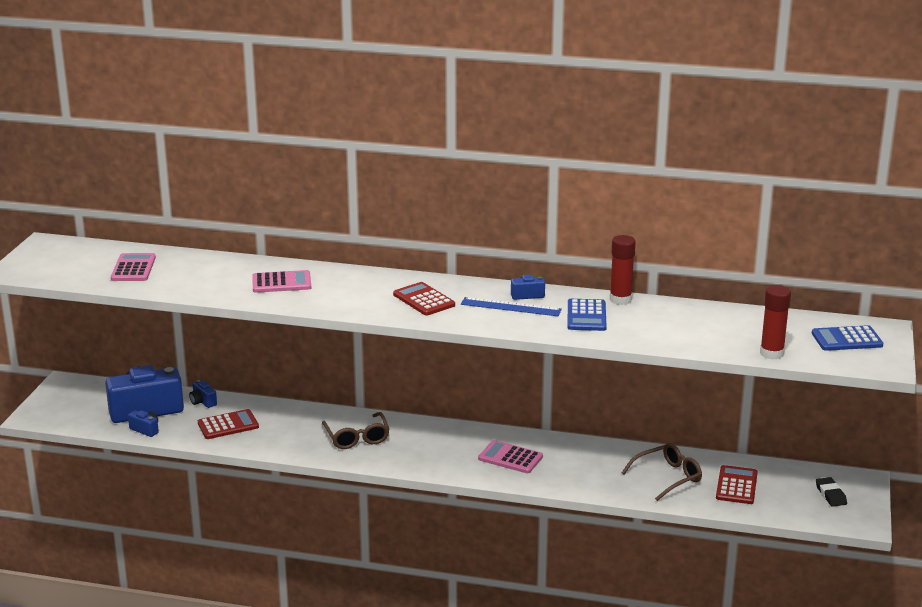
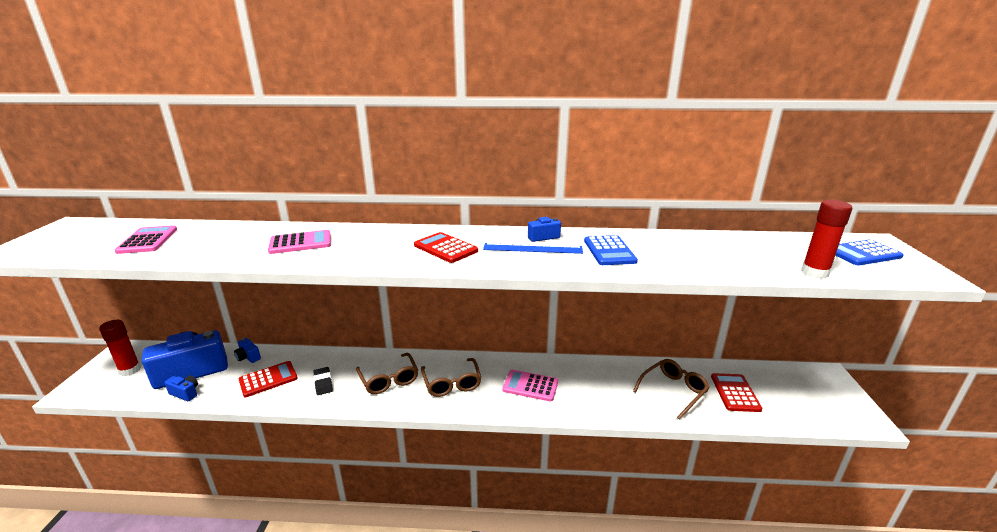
camera: 10 degrees left, 0 degrees up
red glue stick [610,235,636,305] -> red glue stick moved to [99,320,141,376]
black eraser [816,477,847,507] -> black eraser moved to [314,367,333,395]
none -> brown glasses [421,358,481,397]

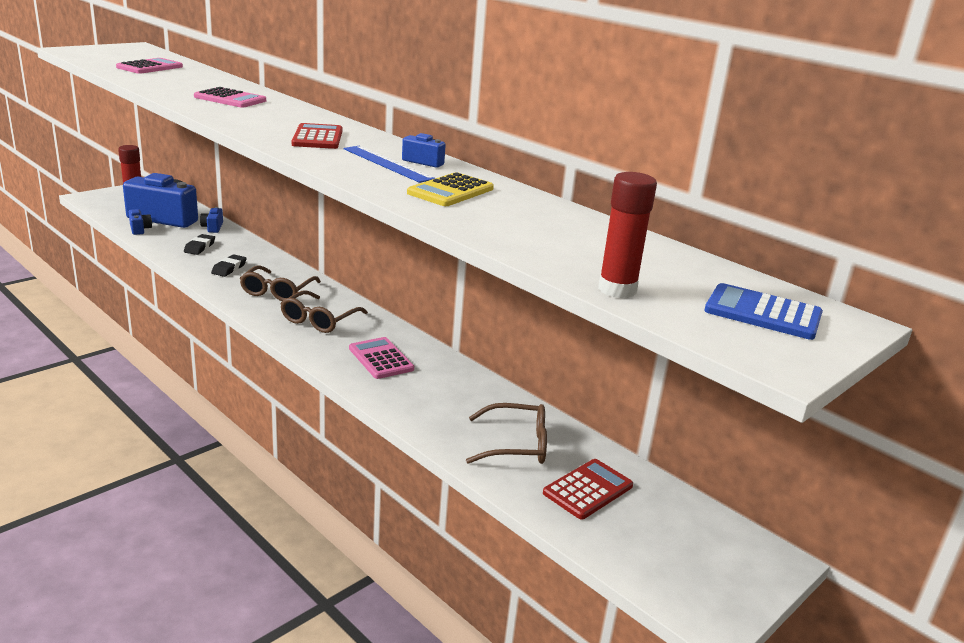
camera: 40 degrees right, 0 degrees up
red calculator [238,361,298,397] -> black eraser [184,234,215,255]
blue calculator [584,235,638,265] -> yellow calculator [407,172,494,206]

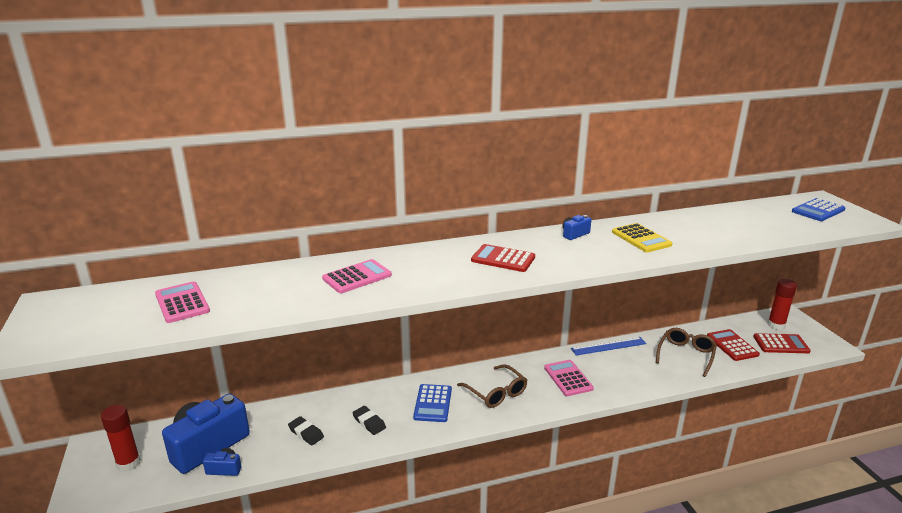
camera: 60 degrees left, 0 degrees up
blue camera [200,207,223,233] -> none
brown glasses [240,266,321,301] -> blue calculator [413,384,452,422]
blue ruler [343,146,436,183] -> blue ruler moved to [571,337,646,356]
pink calculator [349,337,414,379] -> pink calculator turned 75 degrees clockwise [544,360,594,396]
red glue stick [598,172,657,298] -> red glue stick moved to [767,279,797,330]
none -> red calculator [753,333,811,353]

